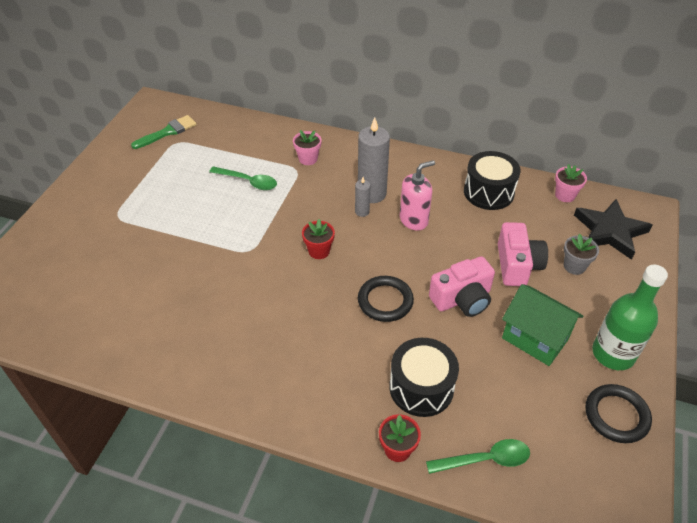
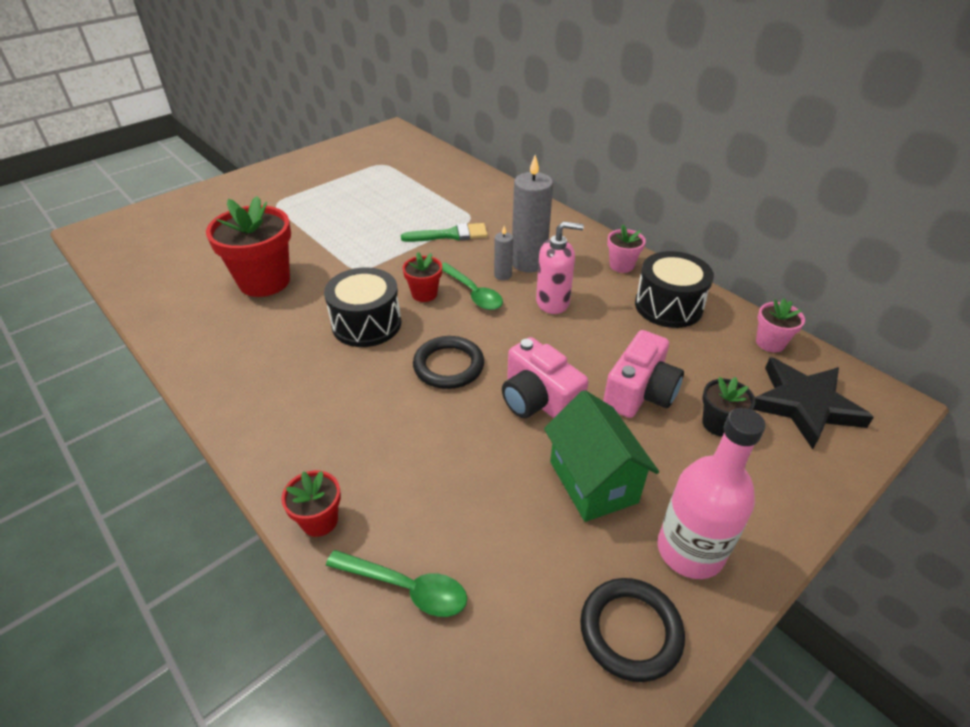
camera: 30 degrees right, 5 degrees down
green brush [131,115,197,149] -> green brush moved to [401,223,488,242]
green spoon [209,166,277,190] -> green spoon moved to [442,262,503,310]
pink flower pot [293,130,322,165] -> pink flower pot moved to [607,225,646,273]
black drum [389,338,459,417] -> black drum moved to [324,267,401,347]
pink camera [429,256,495,317] -> pink camera turned 45 degrees clockwise [502,337,589,418]
grey flower pot [564,234,599,275] -> black flower pot [702,377,756,436]
green bottle [592,265,668,370] -> pink bottle [657,408,765,579]
none -> red flower pot [206,196,291,297]

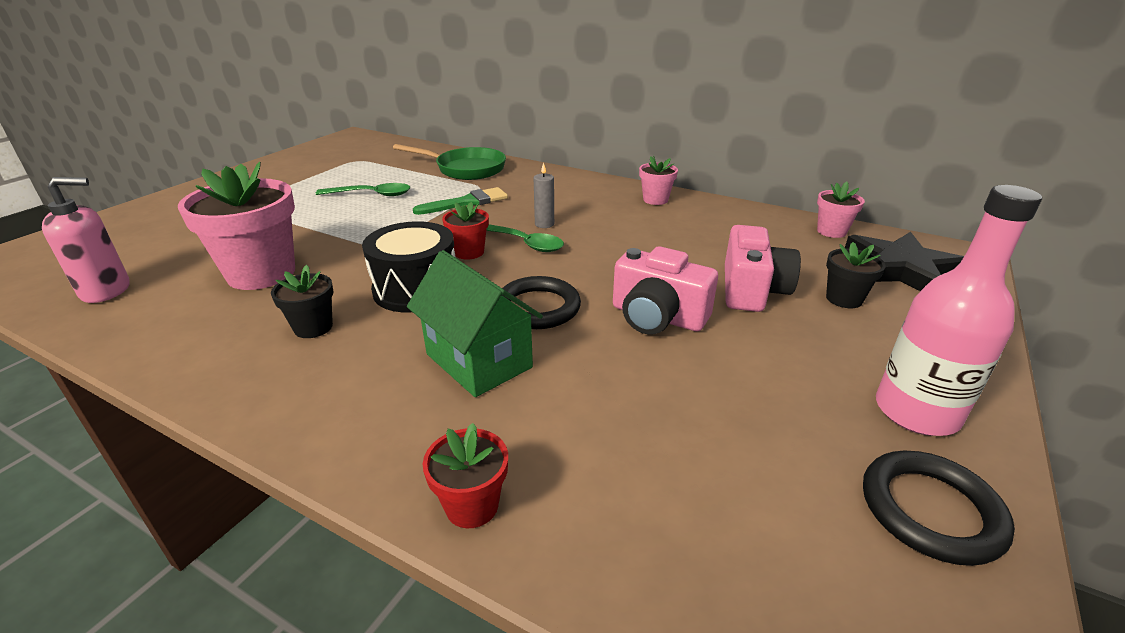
camera: 20 degrees left, 10 degrees down
red flower pot [206,196,291,297] -> pink flower pot [178,162,295,290]
green spoon [326,550,467,617] -> green spoon moved to [316,183,410,196]
grey candle [512,155,553,273] -> none
pink soap dispenser [536,221,584,314] -> pink soap dispenser moved to [42,177,130,303]
green house [544,390,659,522] -> green house moved to [407,250,543,397]
black drum [635,251,714,328] -> none
none -> black flower pot [271,265,334,338]
none -> green pan [393,144,506,180]

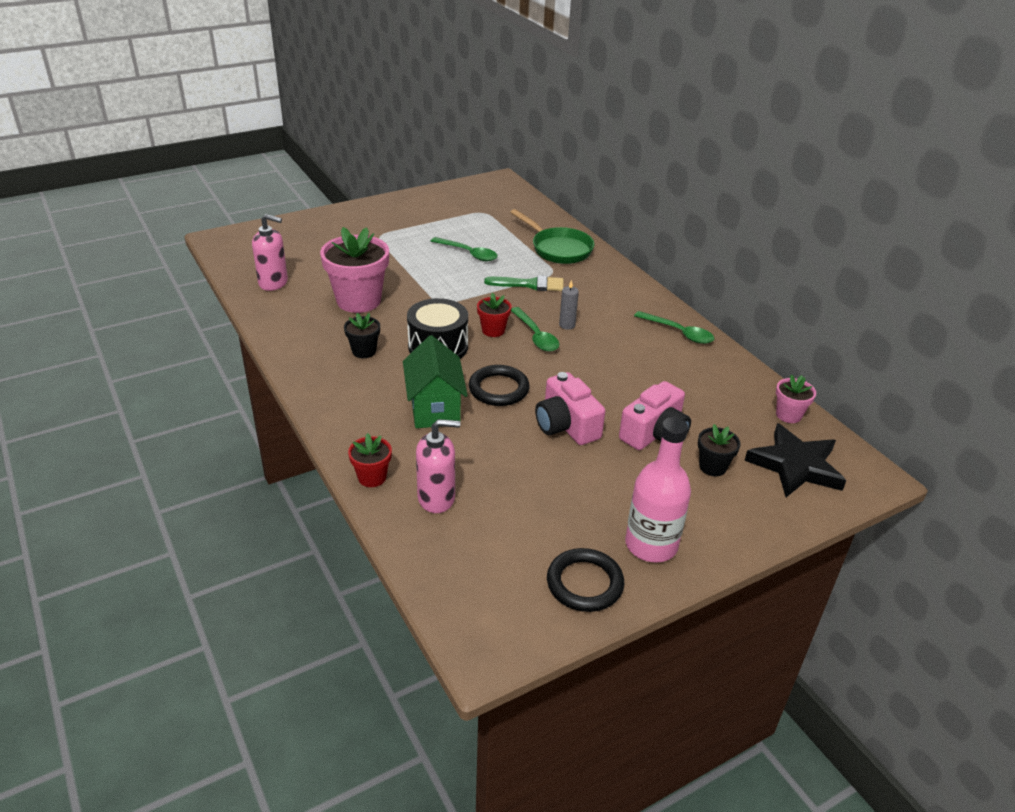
camera: 30 degrees right, 5 degrees up
pink flower pot [639,155,678,205] -> green spoon [634,311,714,344]
none -> pink soap dispenser [416,419,460,513]

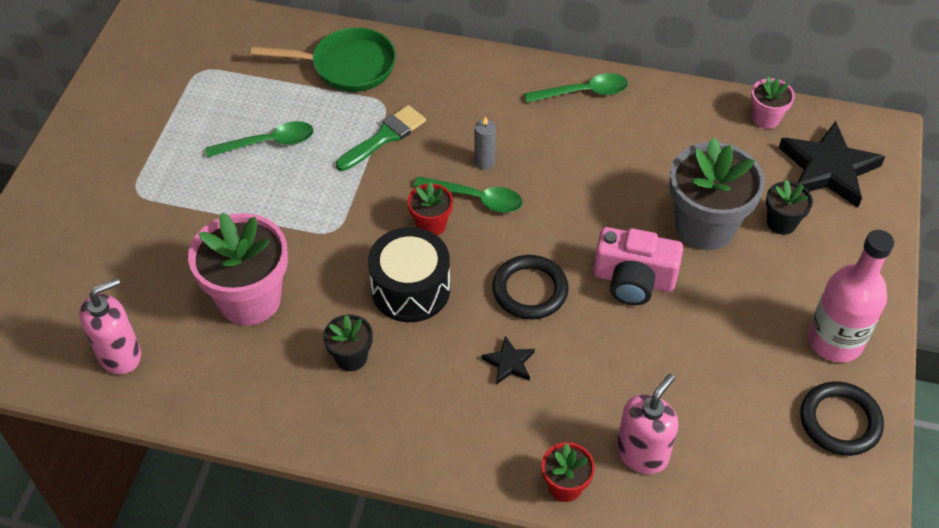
camera: 45 degrees left, 15 degrees up
green house [403,335,468,428] -> black star [482,336,535,384]
pink camera [619,381,691,450] -> grey flower pot [669,137,765,250]

